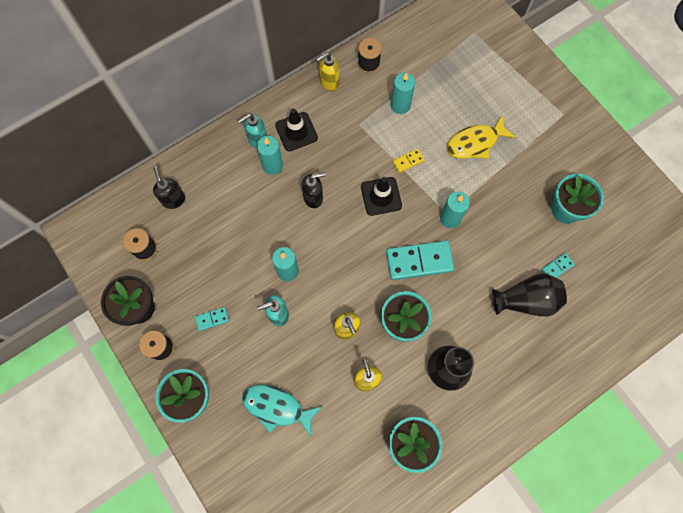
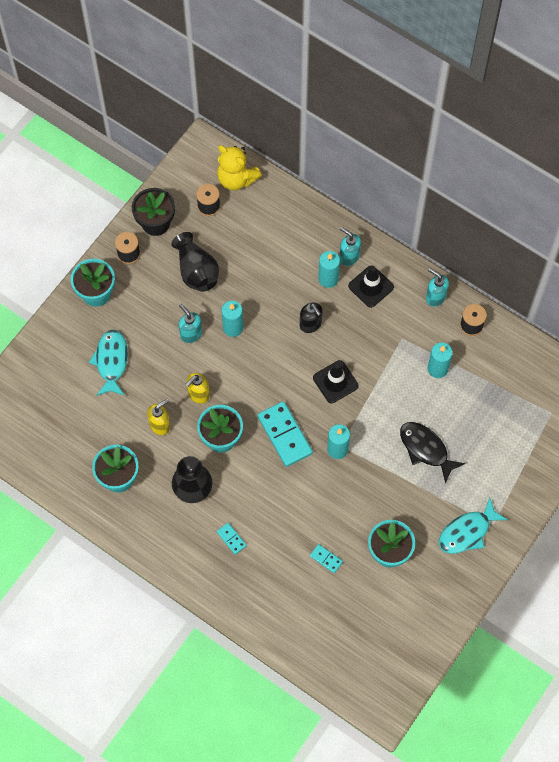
camera: 70 degrees right, 5 degrees down
black soap dispenser [153,166,185,209] -> none
turquoise domino [195,307,229,331] -> turquoise domino moved to [217,523,247,555]
yellow soap dispenser [316,52,340,91] -> turquoise soap dispenser [426,268,449,307]
yellow domino [393,149,424,173] -> none
yellow fish [446,116,516,159] -> black fish [400,422,465,484]
black vase [492,274,567,316] -> black vase moved to [172,232,219,292]
none -> yellow teddy bear [217,145,262,191]
none -> turquoise fish [439,497,508,554]

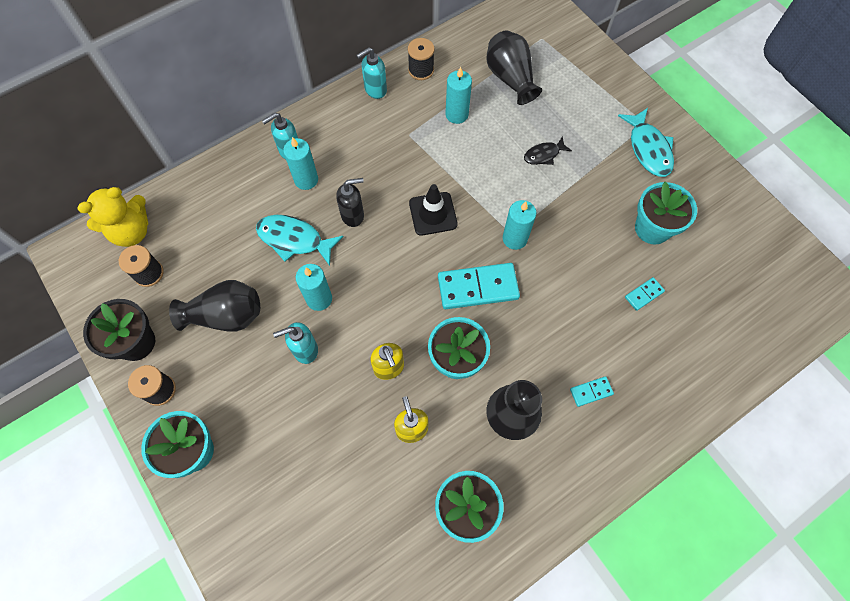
camera: 70 degrees left, 0 degrees up
turquoise fish [89,329,128,396] -> turquoise fish moved to [256,215,343,266]
black traffic cone [348,265,394,308] -> none
black fish [400,422,465,484] -> black fish [524,136,572,165], size x0.60
none -> black vase [486,30,542,105]

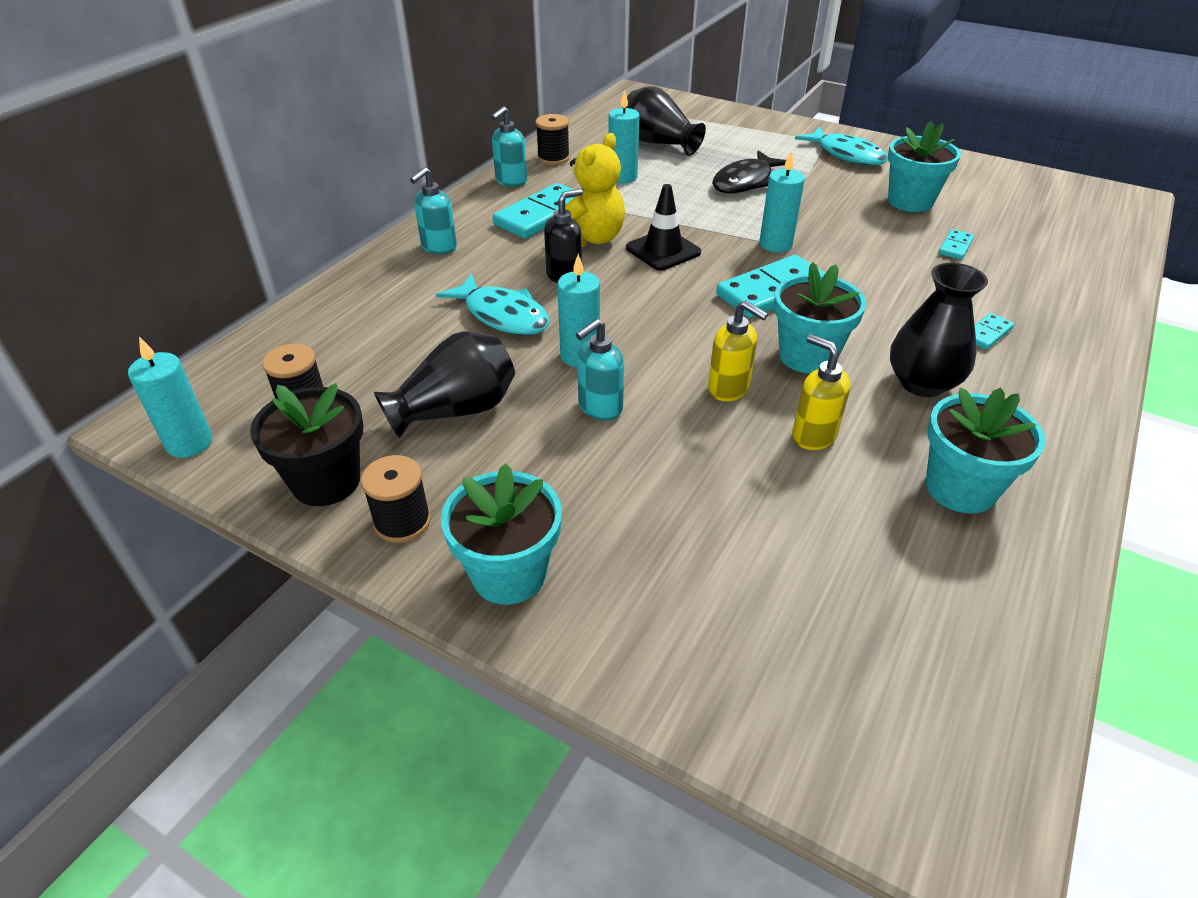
camera: 25 degrees left, 25 degrees down
yellow teddy bear [77,187,148,247] -> yellow teddy bear moved to [565,133,625,247]
turquoise fish [256,215,343,266] -> turquoise fish turned 135 degrees counterclockwise [436,273,550,335]
turquoise candle [283,137,318,190] -> turquoise candle moved to [128,337,212,458]
black fish [524,136,572,165] -> black fish [712,151,786,193], size x1.68
none -> turquoise domino [493,183,575,239]

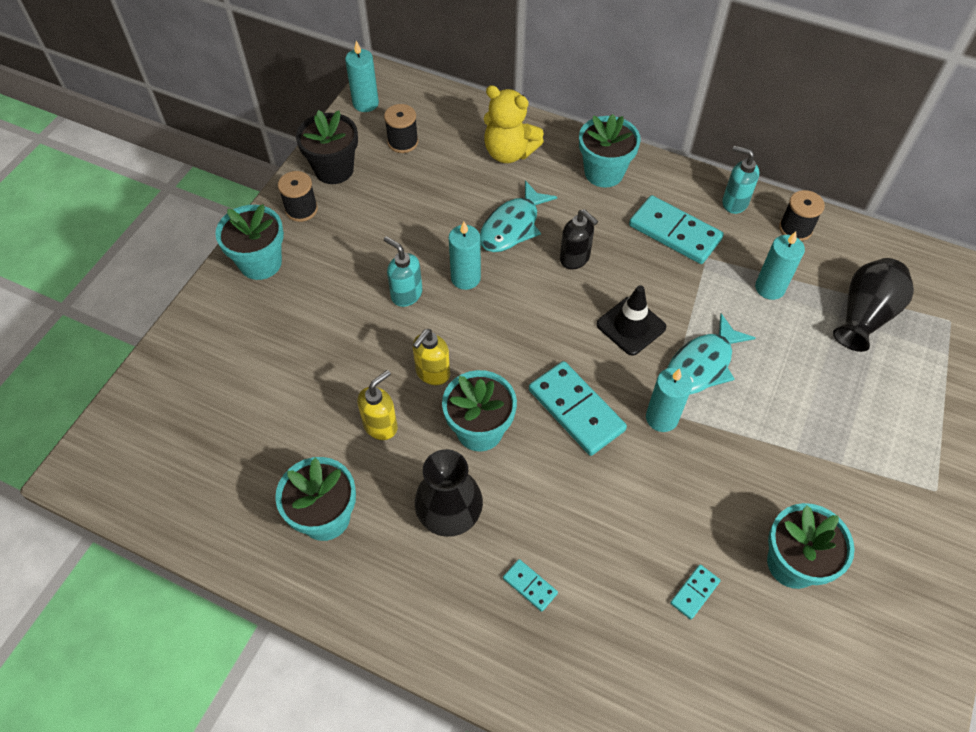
camera: 85 degrees right, 15 degrees up
black vase [374,331,515,439] -> none
turquoise soap dispenser [410,167,457,255] -> turquoise flower pot [579,114,641,188]
yellow teddy bear [565,133,625,247] -> yellow teddy bear moved to [484,85,544,163]
black fish [712,151,786,193] -> none
turquoise fish [795,127,888,165] -> turquoise fish moved to [667,313,755,395]
turquoise domino [939,229,974,260] -> turquoise domino turned 75 degrees counterclockwise [670,564,721,620]

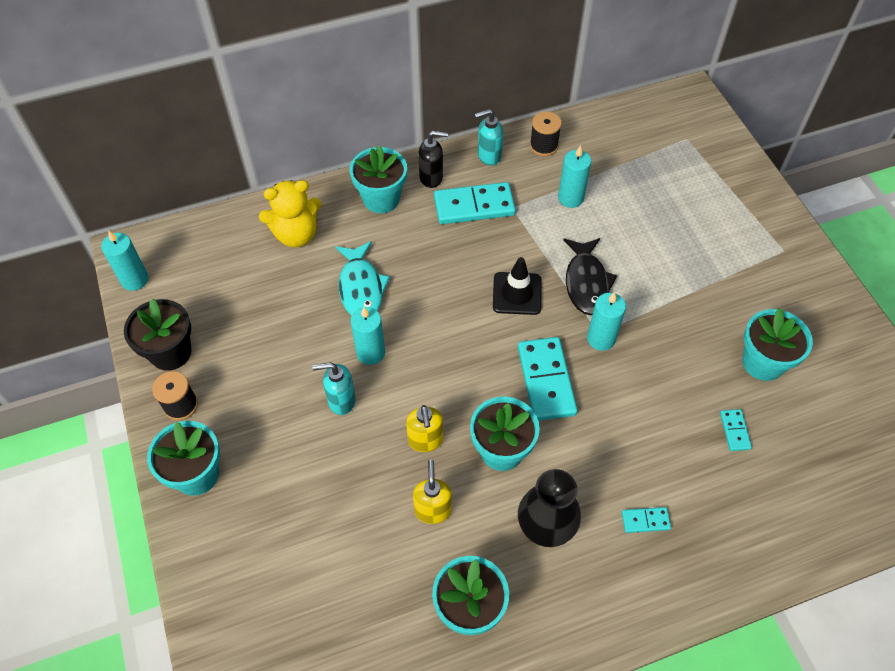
camera: 45 degrees left, 0 degrees up
black spool [384,104,418,153] -> none
turquoise domino [529,361,627,456] -> turquoise domino turned 75 degrees clockwise [518,337,578,421]
black soap dispenser [560,209,598,269] -> black soap dispenser moved to [418,131,448,188]
turquoise fish [667,313,755,395] -> black fish [563,238,617,315]
black vase [833,258,914,352] -> none

